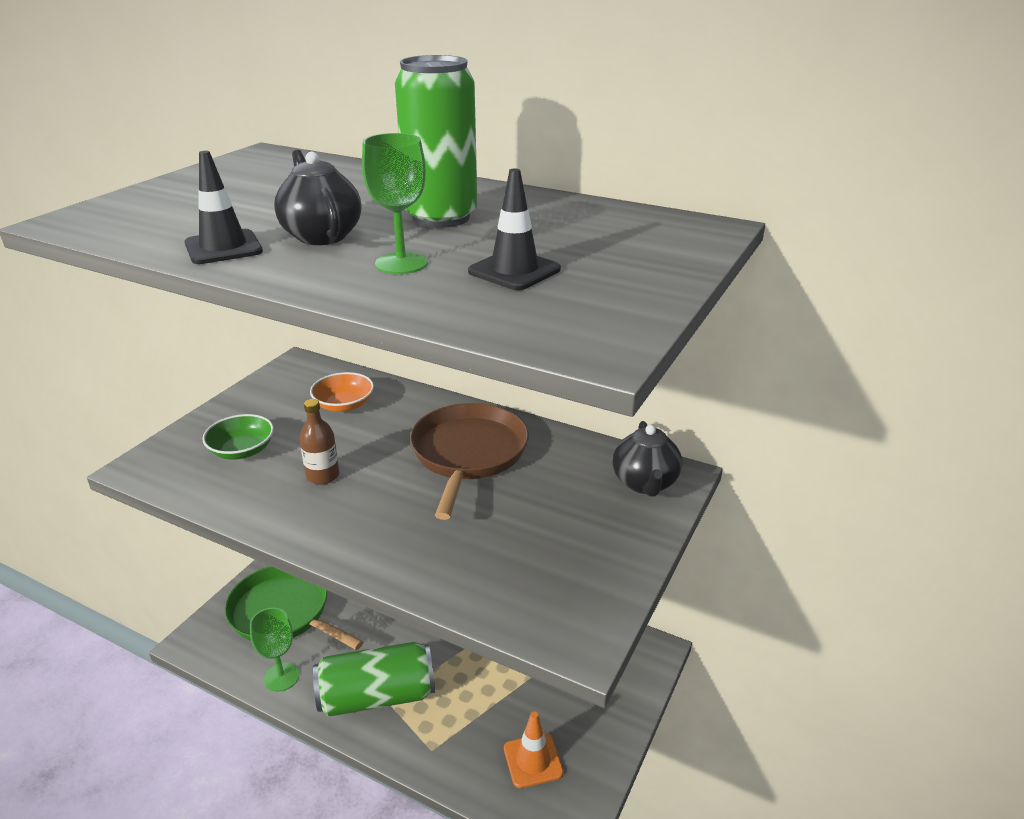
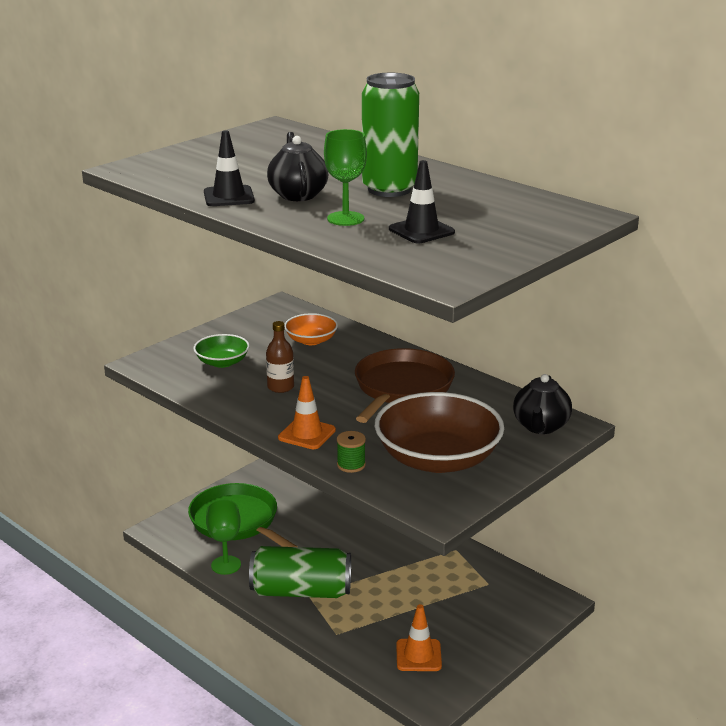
camera: 15 degrees right, 5 degrees down
none -> orange traffic cone [278,376,336,449]
none -> green spool [337,431,366,473]
none -> brown bowl [375,392,504,473]

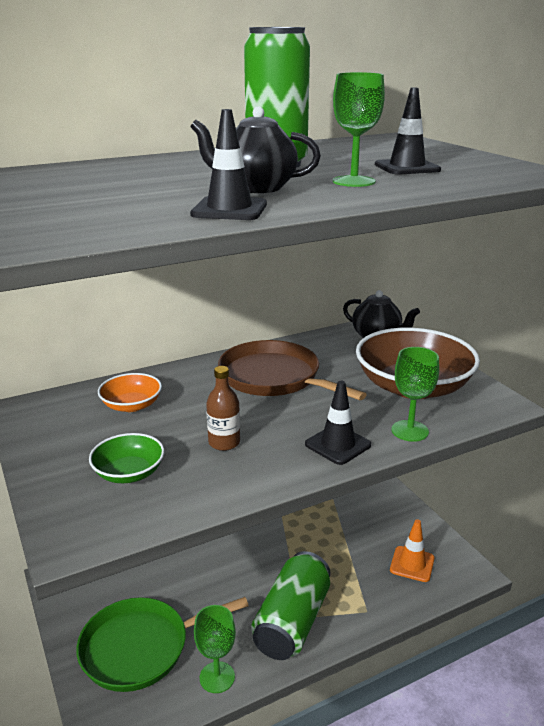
camera: 70 degrees left, 0 degrees up
orange traffic cone [278,376,336,449] -> black traffic cone [305,381,371,465]
green spool [337,431,366,473] -> green goblet [392,347,439,442]

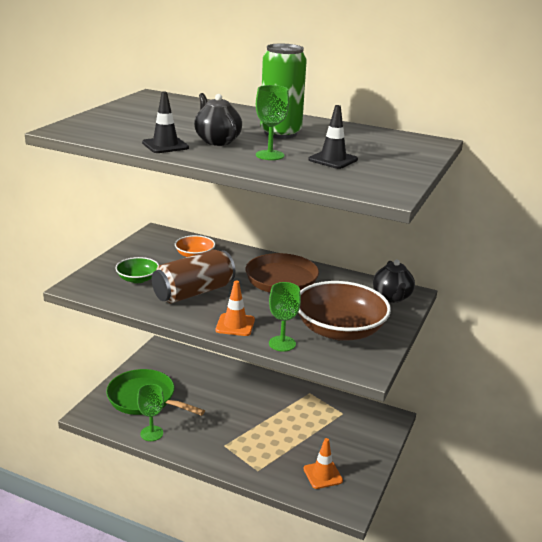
camera: 50 degrees right, 0 degrees up
brown bottle [206,366,240,451] -> brown can [152,250,236,304]
green can [251,551,330,660] -> none
black traffic cone [305,381,371,465] -> orange traffic cone [216,281,255,336]

